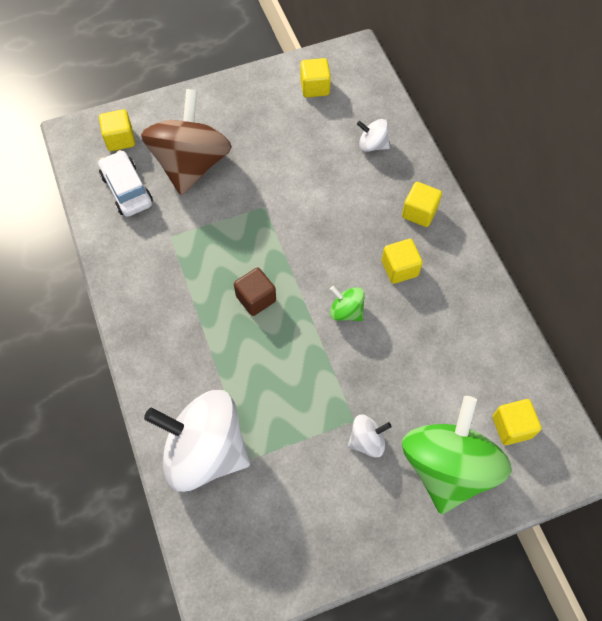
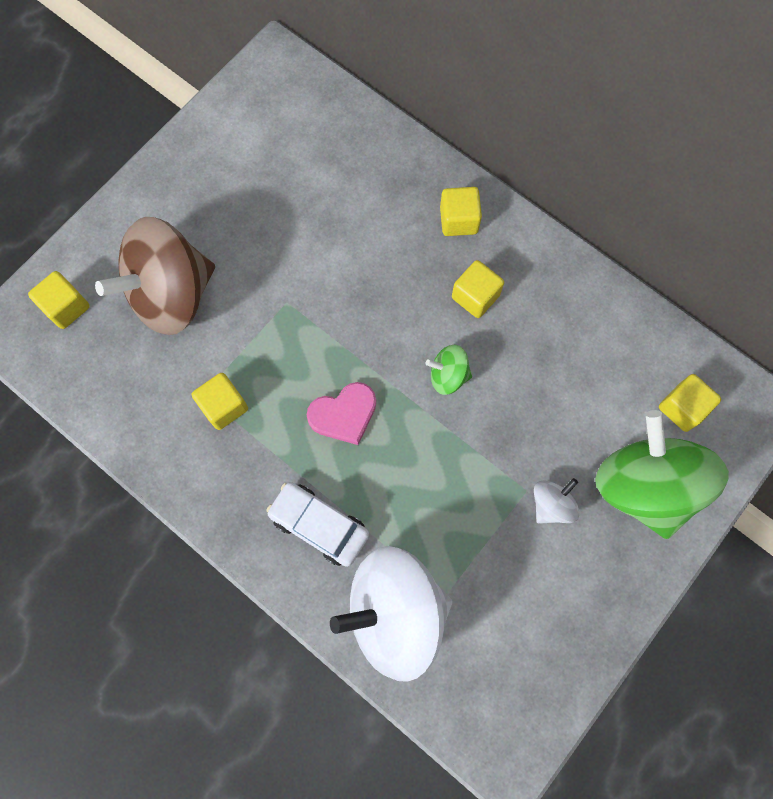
camera: 30 degrees left, 10 degrees up
white car [98,150,153,217] -> white car moved to [266,482,369,567]
brown spinning top [141,89,232,196] -> brown spinning top turned 105 degrees counterclockwise [95,217,215,335]
brown cube [234,267,276,316] -> pink heart [307,382,376,445]
yellow cube [300,58,331,98] -> yellow cube moved to [192,373,248,430]
white spinning top [357,119,390,152] -> none

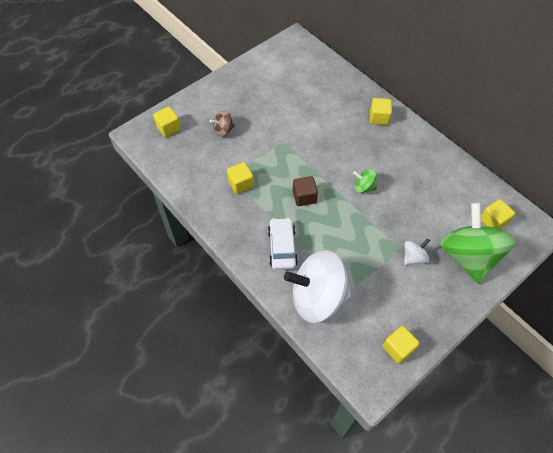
camera: 10 degrees right, 15 degrees down
brown spinning top [95,217,215,335] -> brown spinning top [210,110,235,137], size x0.44
white car [266,482,369,567] -> white car turned 45 degrees clockwise [268,218,298,270]
pink heart [307,382,376,445] -> brown cube [293,176,318,206]
yellow cube [452,260,504,318] -> yellow cube moved to [383,326,420,364]

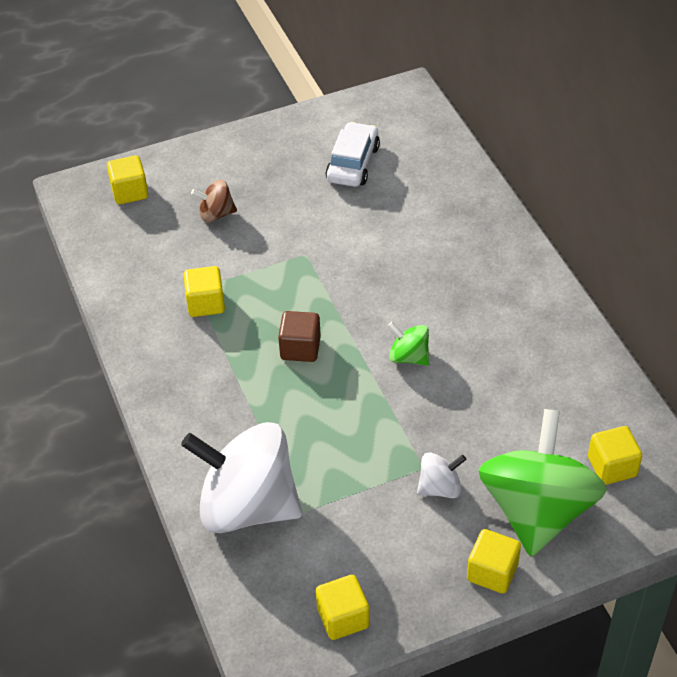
camera: 20 degrees right, 10 degrees down
white car [268,218,298,270] -> white car moved to [325,122,380,187]
yellow cube [370,98,392,125] -> yellow cube moved to [467,529,521,593]

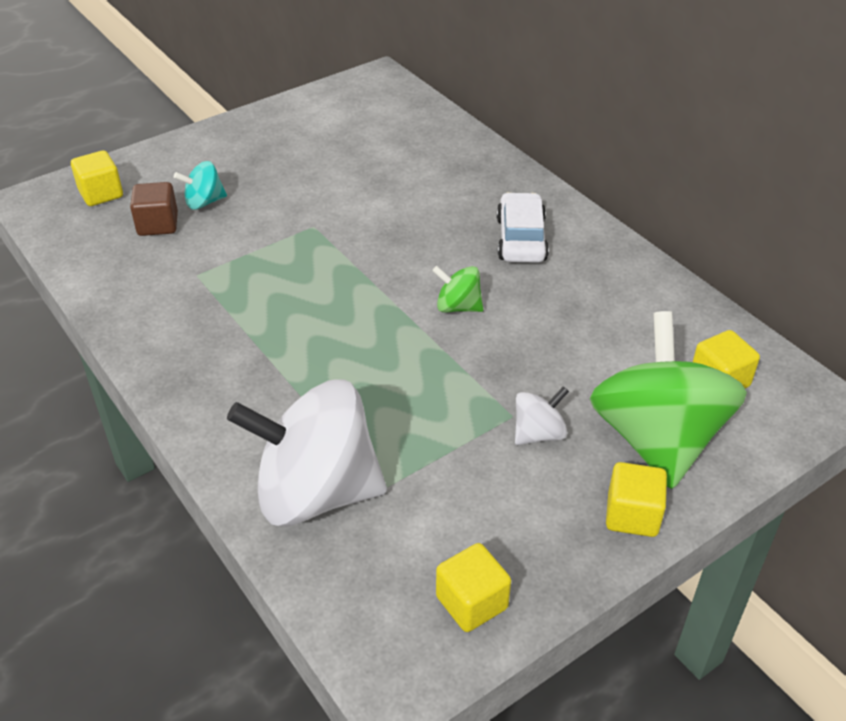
camera: 15 degrees left, 5 degrees down
yellow cube [183,266,225,317] -> none
brown spinning top [191,180,237,223] -> turquoise spinning top [174,161,227,210]
brown cube [278,311,321,362] -> brown cube moved to [130,182,178,236]
white car [325,122,380,187] -> white car moved to [496,192,549,263]

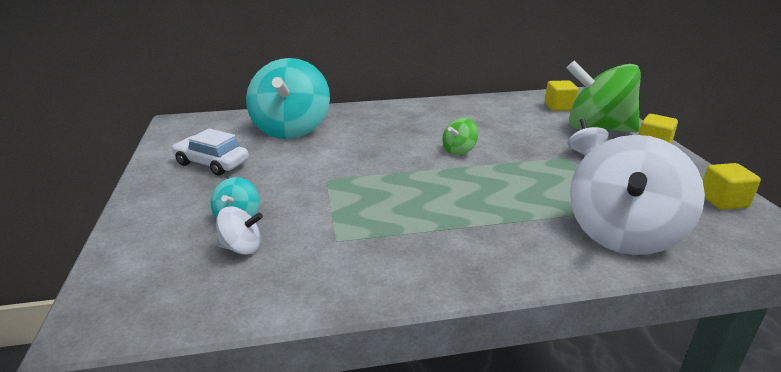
camera: 65 degrees left, 15 degrees down
yellow cube [71,150,123,206] -> none
brown cube [130,182,178,236] -> white spinning top [216,206,263,255]
white car [496,192,549,263] -> white car moved to [172,129,249,176]
none -> turquoise spinning top [246,58,330,139]

